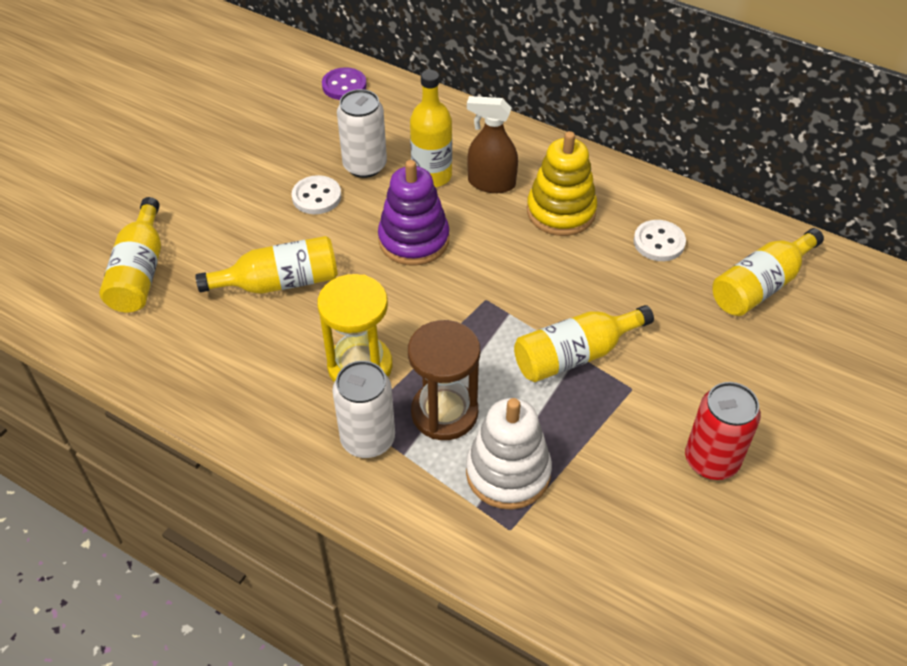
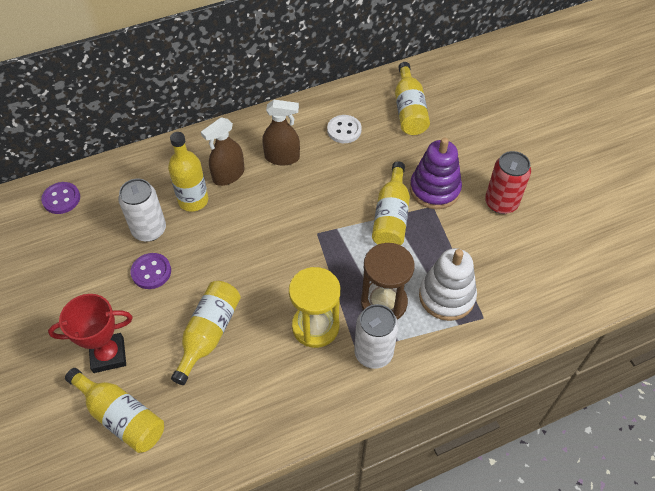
camera: 55 degrees left, 5 degrees up
white button [292,175,341,214] -> purple button [131,253,171,289]
purple stacking toy [378,160,449,266] -> purple stacking toy moved to [410,137,462,209]
yellow stacking toy [527,131,597,236] -> brown spray bottle [262,100,300,165]
none -> red trophy [48,294,133,373]

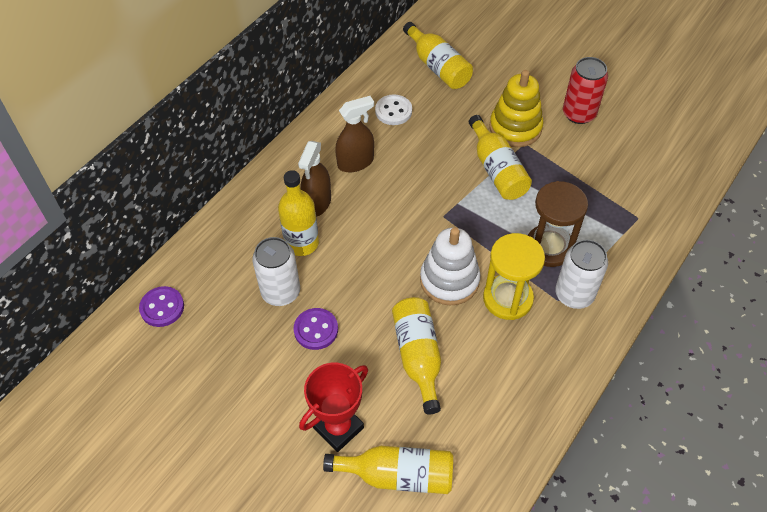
camera: 30 degrees left, 0 degrees up
purple stacking toy [410,137,462,209] -> yellow stacking toy [489,70,543,147]
white stacking toy [419,248,477,321] -> white stacking toy moved to [420,227,481,306]

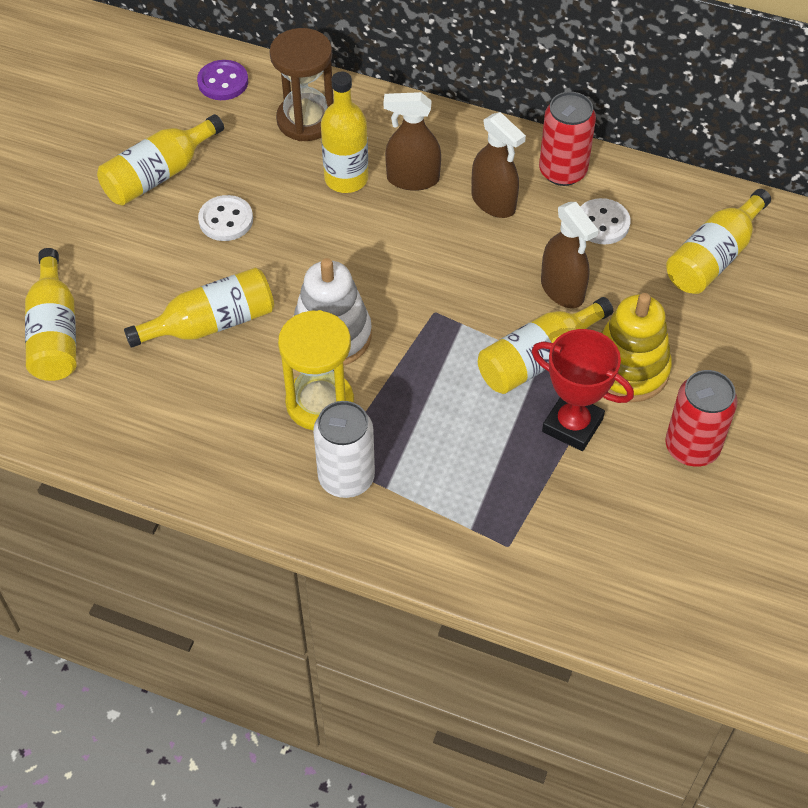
camera: 75 degrees right, 0 degrees up
white can [252,237,300,306] -> none
purple button [293,308,338,350] -> white button [198,195,253,241]
red trophy [299,363,368,452] -> red trophy moved to [532,329,634,451]
brown hourglass [528,181,588,267] -> brown hourglass moved to [269,28,334,141]
none -> yellow bottle [97,114,224,206]
none -> red can [539,92,596,186]
none -> brown spray bottle [541,202,599,308]

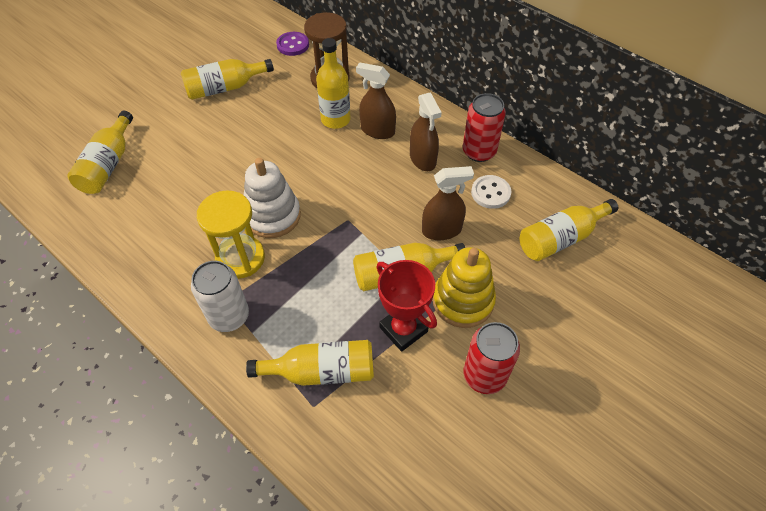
camera: 20 degrees right, 0 degrees up
yellow bottle [124,267,274,348] -> yellow bottle moved to [246,340,374,386]
white button [198,195,253,241] -> none
brown spray bottle [541,202,599,308] -> brown spray bottle turned 90 degrees counterclockwise [422,166,474,240]

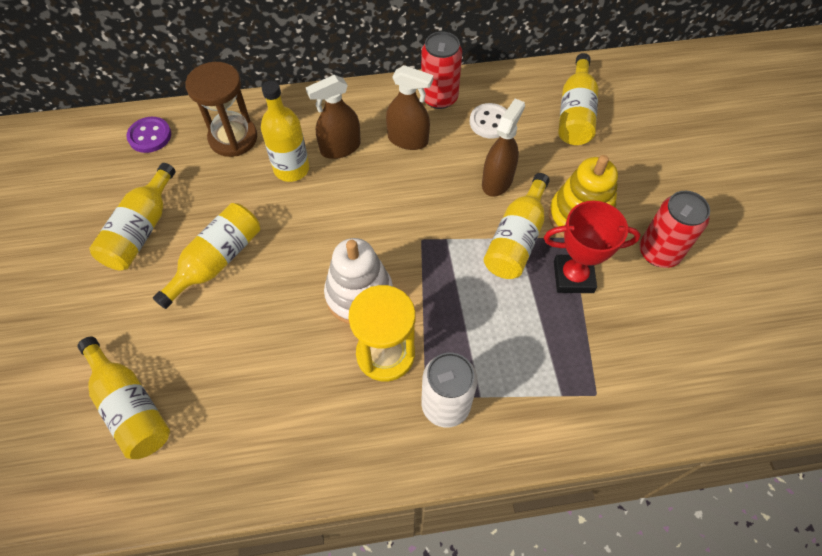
camera: 50 degrees left, 5 degrees up
yellow bottle [246,340,374,386] -> yellow bottle moved to [153,203,260,309]

